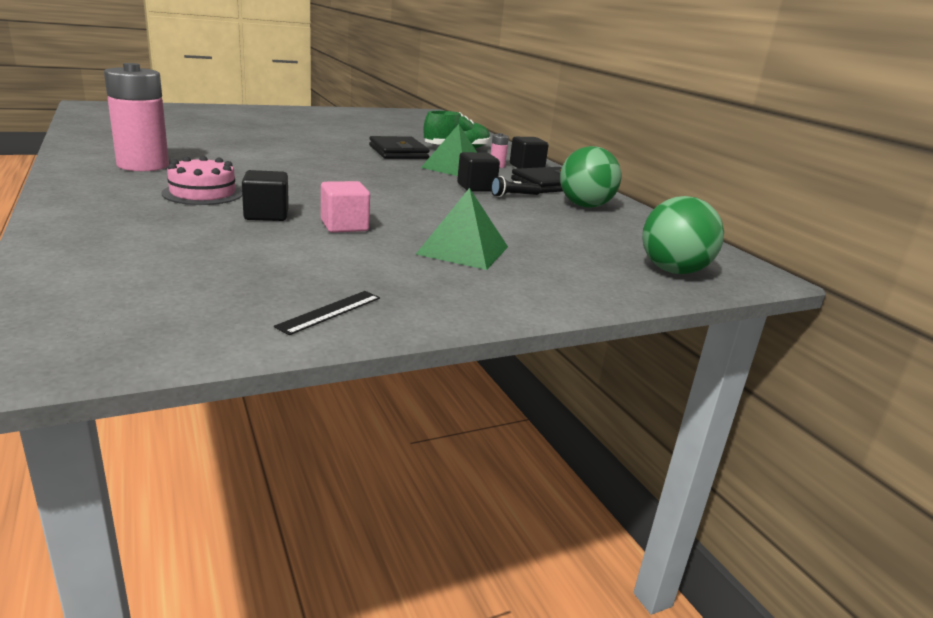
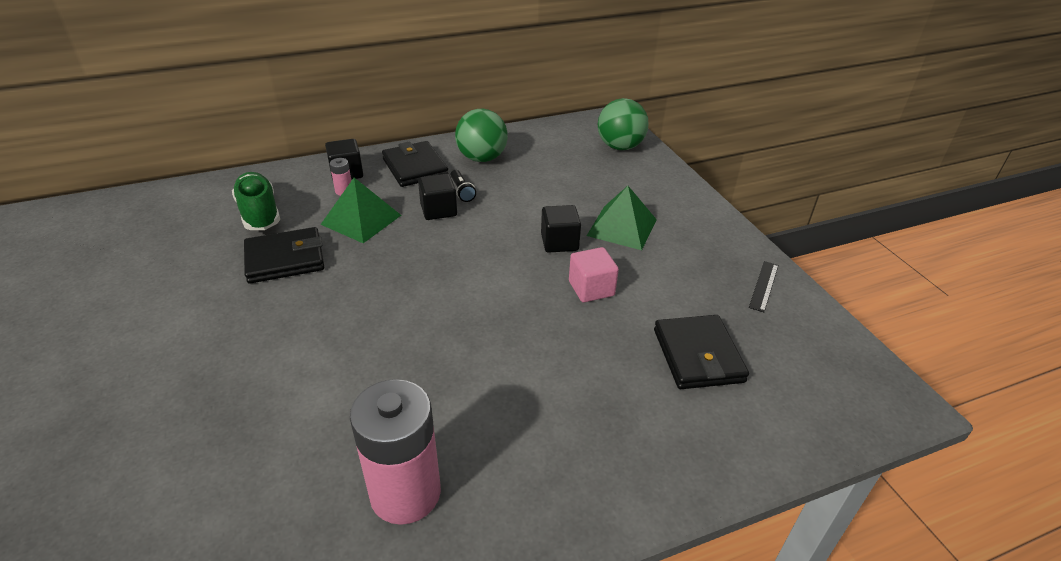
camera: 85 degrees left, 15 degrees up
pink cake [161,156,242,205] -> none
black cube [242,170,289,221] -> black cube moved to [541,205,581,253]
black ruler [274,291,380,335] -> black ruler turned 75 degrees clockwise [749,261,778,312]
none -> black wallet [654,315,749,389]

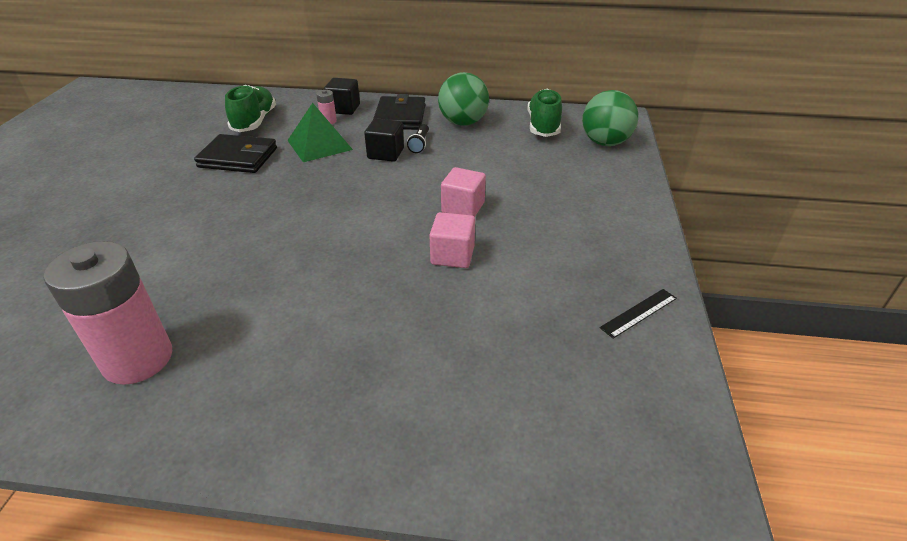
camera: 30 degrees right, 0 degrees up
black cube [541,205,581,253] -> pink cube [441,167,486,217]
green pyramid [587,186,657,250] -> none
black wallet [654,315,749,389] -> none
none -> green shoe [527,89,562,137]

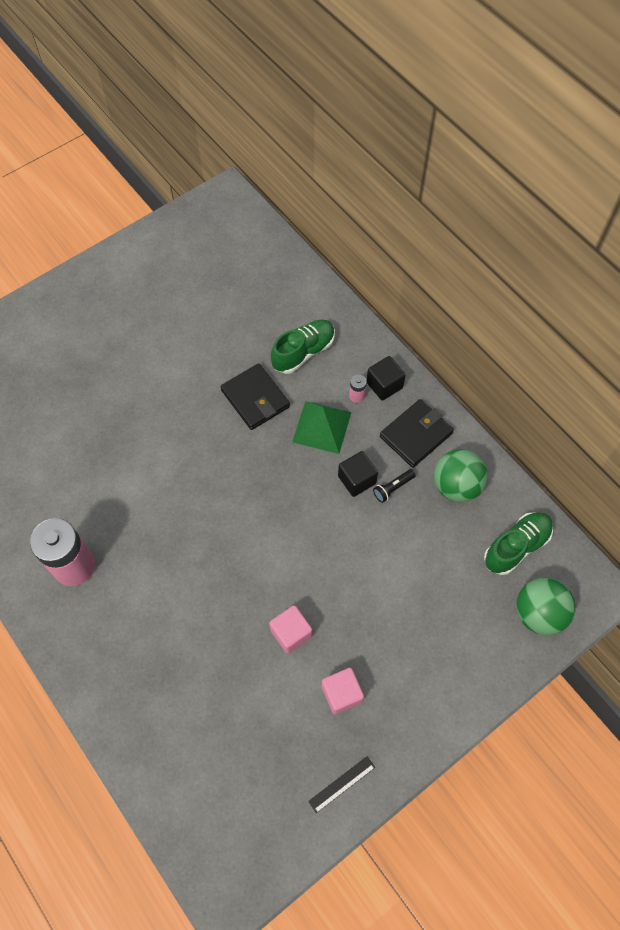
camera: 45 degrees right, 25 degrees up
pink cube [441,167,486,217] -> pink cube moved to [322,668,364,715]
black ruler [600,289,677,339] -> black ruler turned 45 degrees counterclockwise [308,756,375,813]

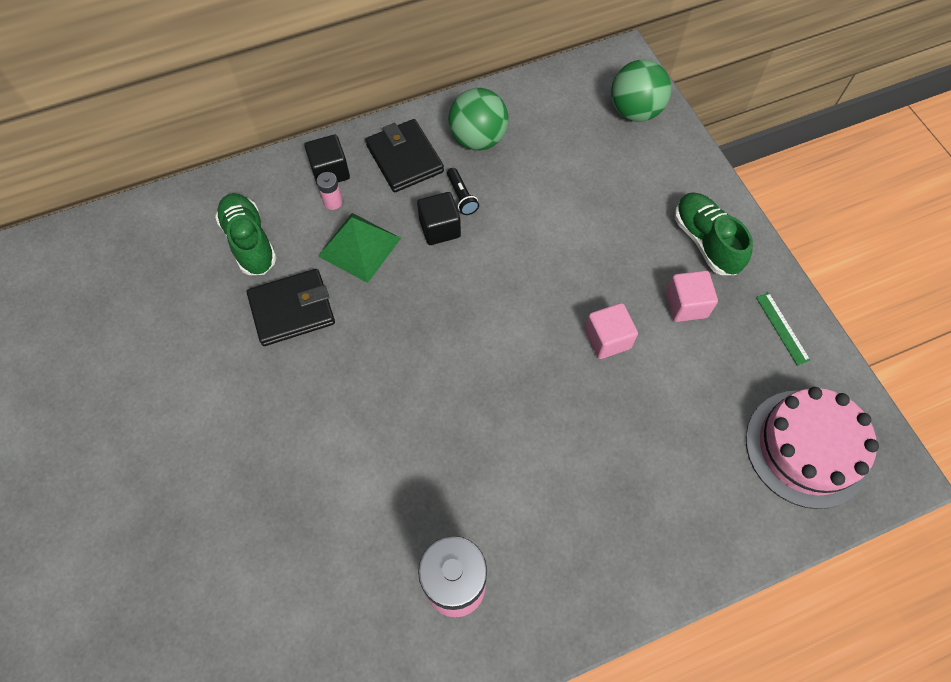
camera: 75 degrees left, 0 degrees up
black ruler [308,756,375,813] -> green ruler [756,293,811,366]
green shoe [484,512,553,575] -> green shoe moved to [675,192,753,275]
none -> pink cake [746,387,879,509]

